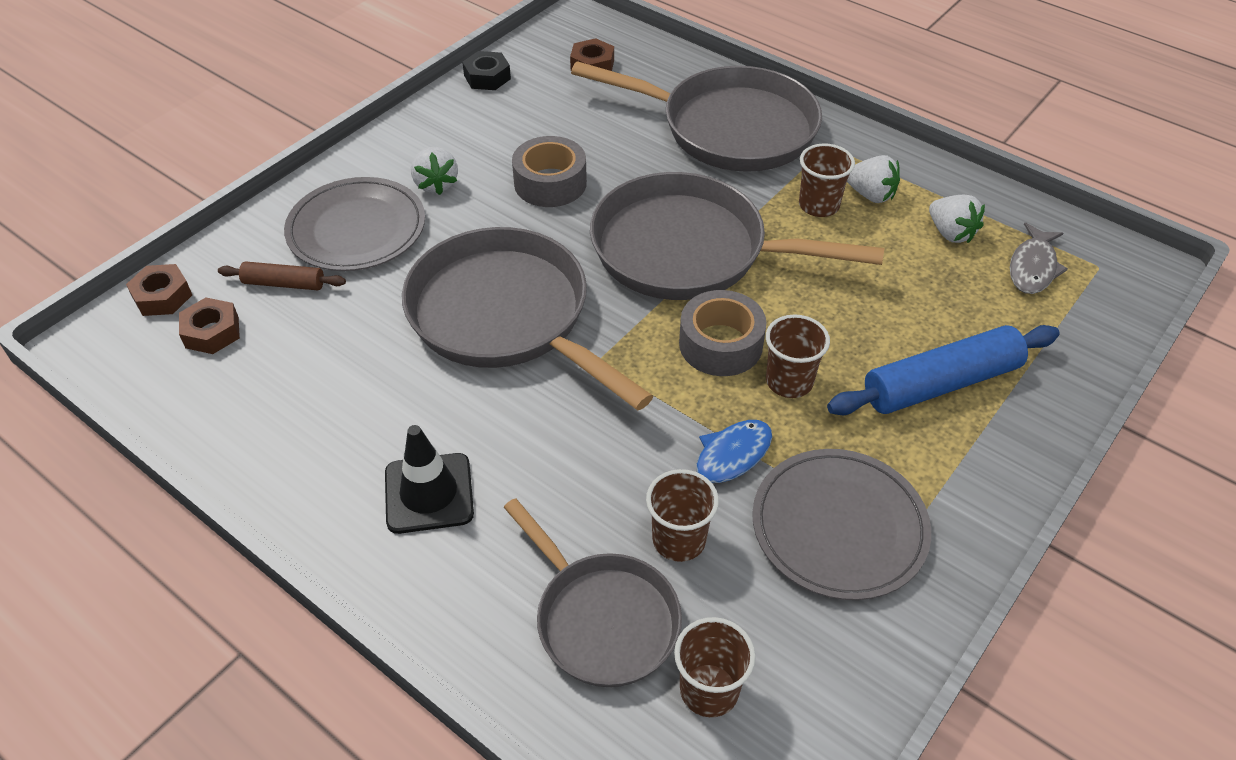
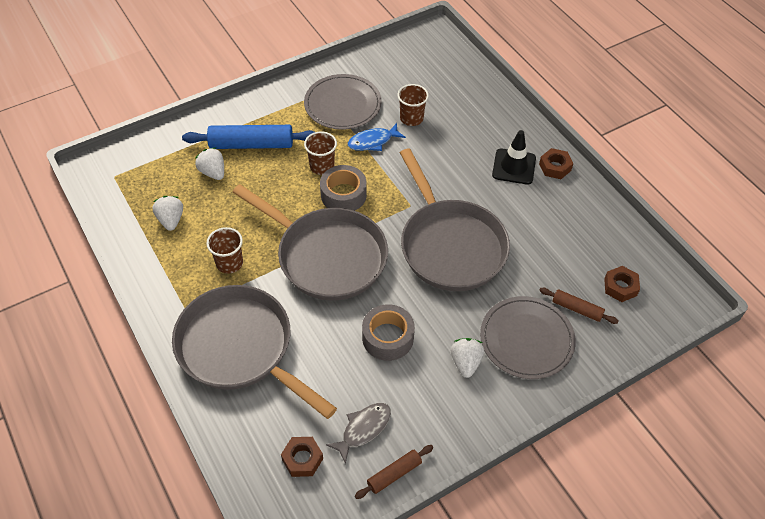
camera: 160 degrees left, 5 degrees up
brown nut [126,264,192,316] -> brown nut moved to [539,148,573,179]
black nut [462,51,511,90] -> brown rolling pin [355,445,433,499]
grey pan [504,498,682,687] -> none
brown cup [674,617,756,717] -> none
white strawberry [847,155,900,203] -> white strawberry moved to [195,147,224,180]
grey fish [1010,223,1068,294] -> grey fish moved to [326,403,391,464]

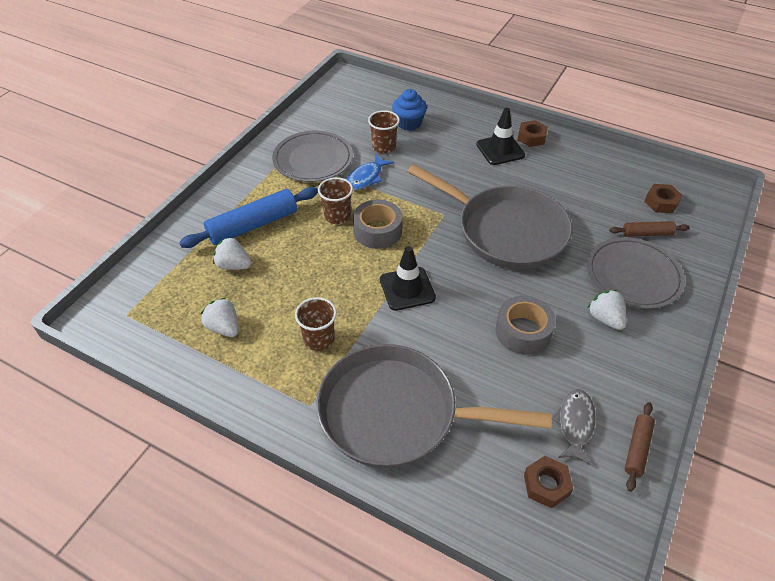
camera: 30 degrees left, 5 degrees down
grey pan [232,184,388,301] -> black traffic cone [380,246,436,311]
none -> blue cupcake [392,89,427,131]

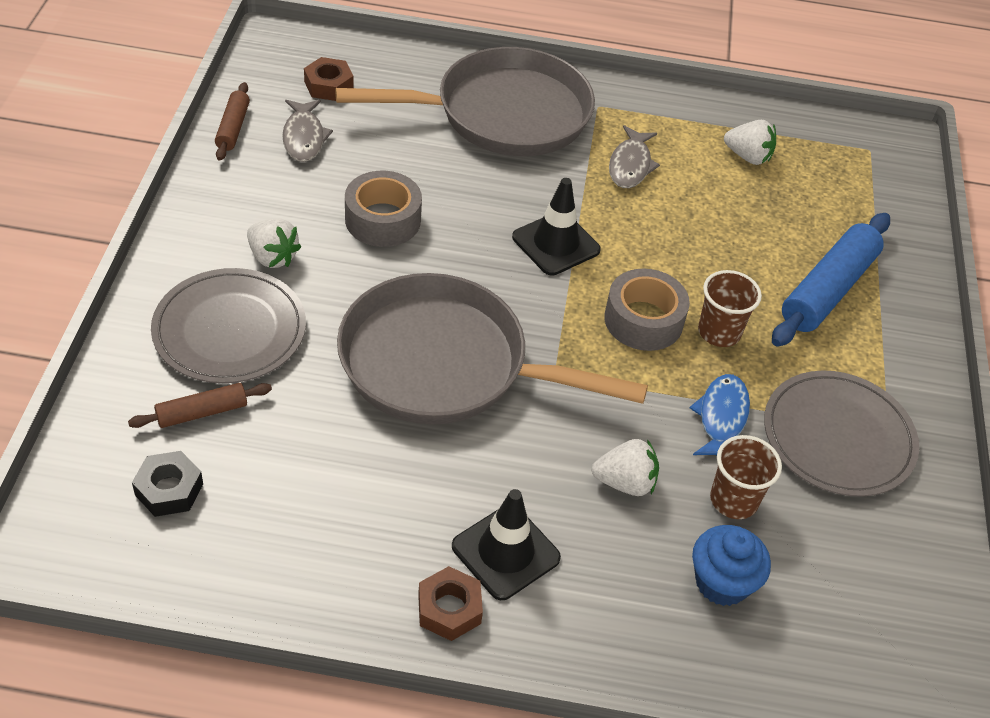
camera: 155 degrees right, 0 degrees up
white strawberry [213,237,252,270] -> white strawberry moved to [591,439,659,496]
brown cup [295,297,337,351] -> grey fish [609,125,660,188]
brown nut [644,184,683,213] -> black nut [132,451,203,517]

